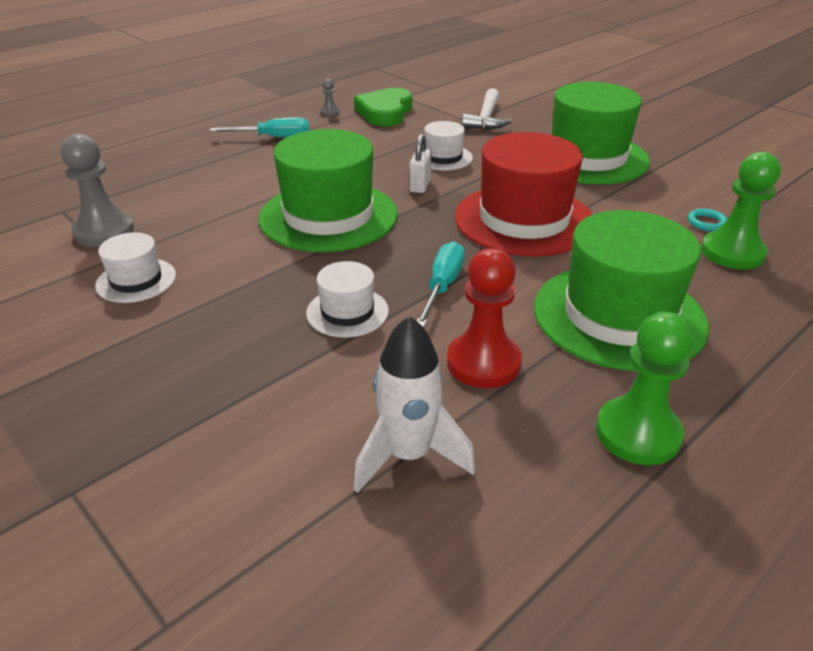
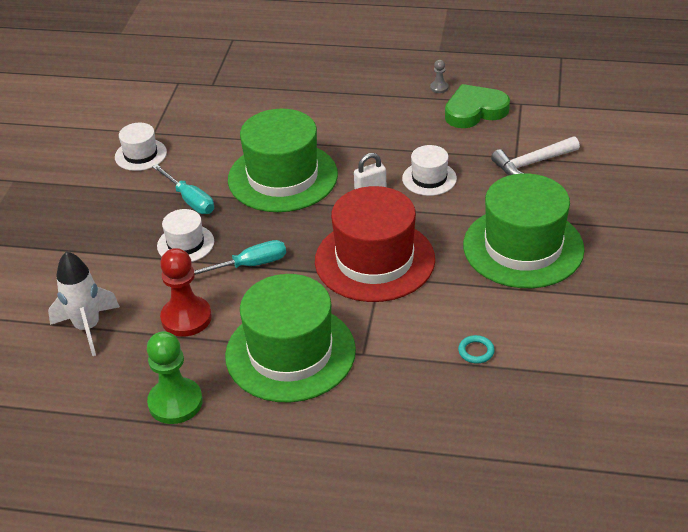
camera: 55 degrees right, 5 degrees up
grey pawn [61,134,134,247] -> none
turquoise screwdriver [209,117,309,137] -> turquoise screwdriver moved to [152,164,214,214]
green pawn [701,152,781,270] -> none

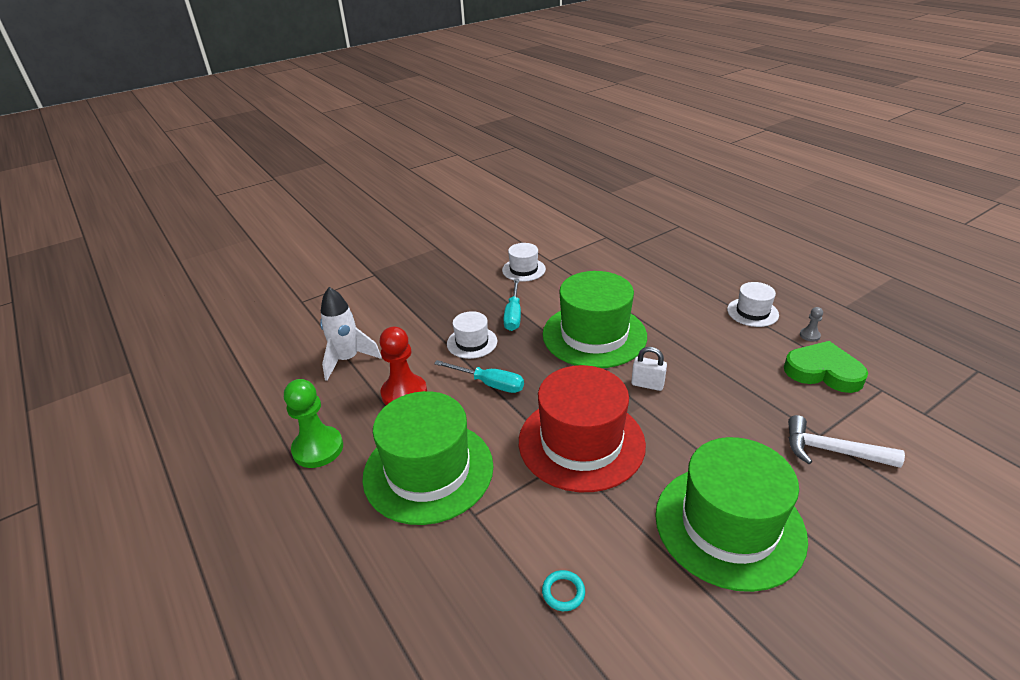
camera: 45 degrees right, 5 degrees down
white hat [402,145,457,196] -> white hat moved to [727,282,779,327]

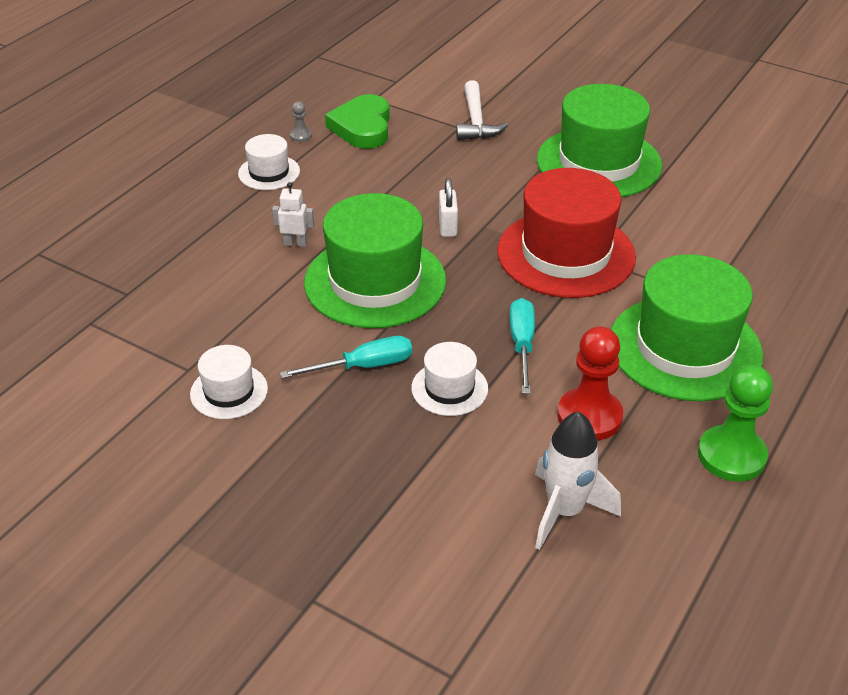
camera: 115 degrees left, 5 degrees up
turquoise ring [542,570,585,611] -> none
none -> white robot [272,182,314,247]

